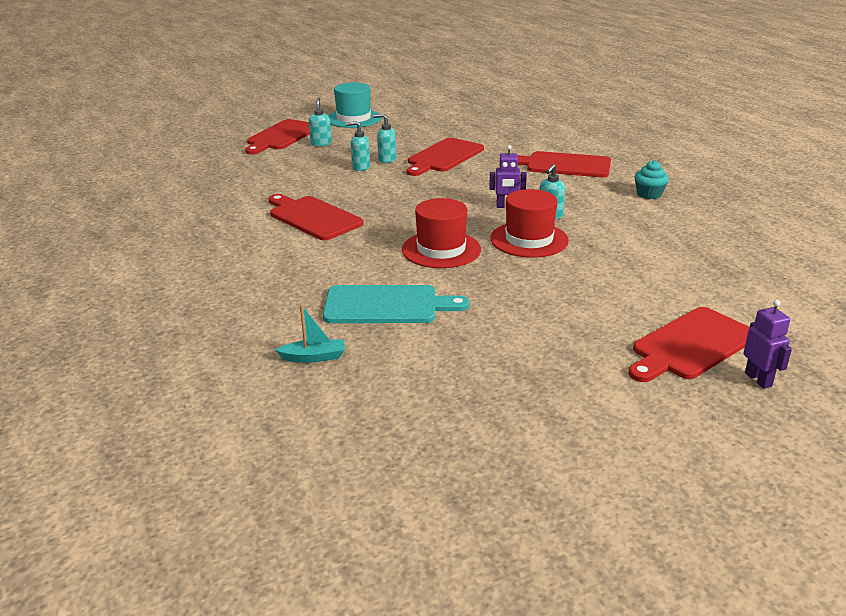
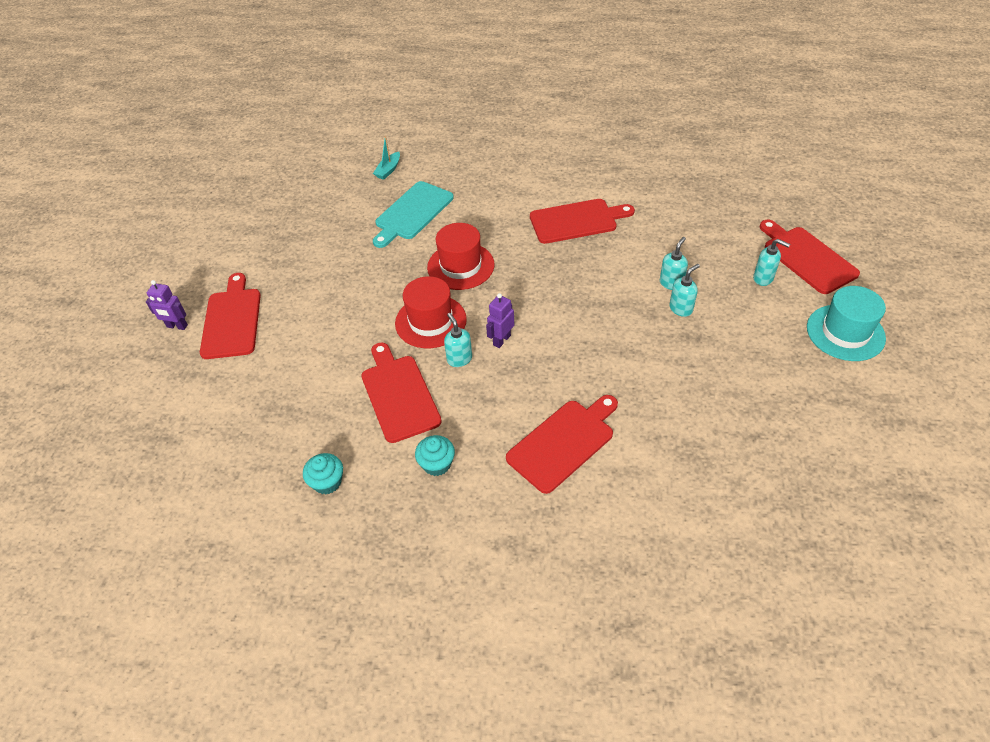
camera: 125 degrees right, 20 degrees up
red cutting board [407,138,484,176] -> red cutting board moved to [361,342,442,443]
none -> turquoise cupcake [303,453,343,495]

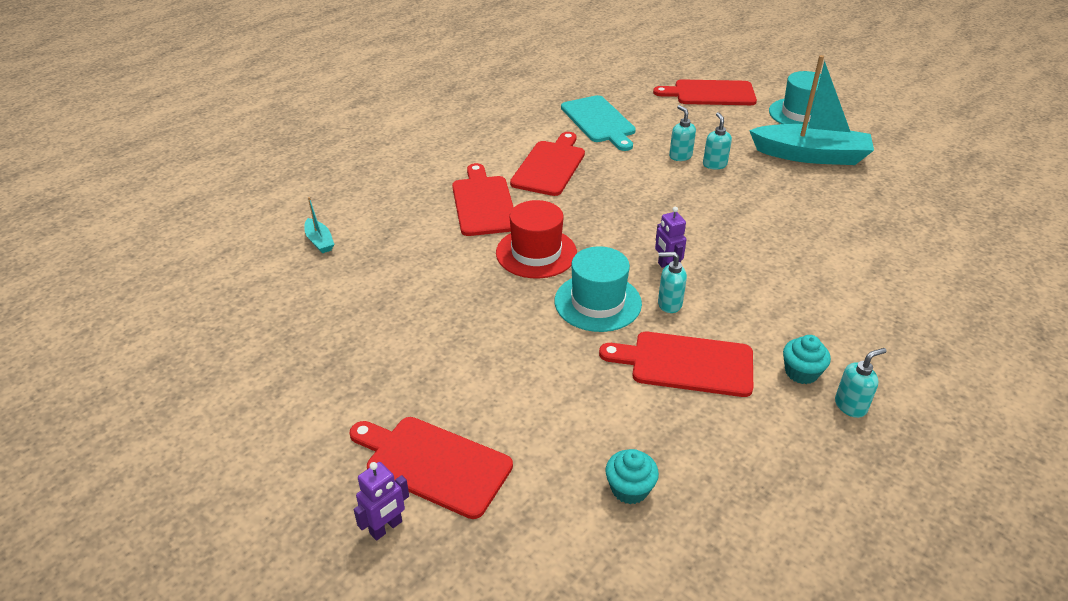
camera: 60 degrees left, 10 degrees down
turquoise cupcake [303,453,343,495] -> turquoise cupcake moved to [605,449,659,504]
turquoise cutting board [373,181,454,248] -> turquoise cutting board moved to [561,95,636,151]
red hat [395,276,467,348] -> turquoise hat [555,246,642,332]
red cutting board [506,395,618,494] -> red cutting board moved to [452,163,514,236]
turquoise soap dispenser [753,239,790,286] -> turquoise soap dispenser moved to [835,348,887,418]
none -> turquoise boat [749,55,874,165]

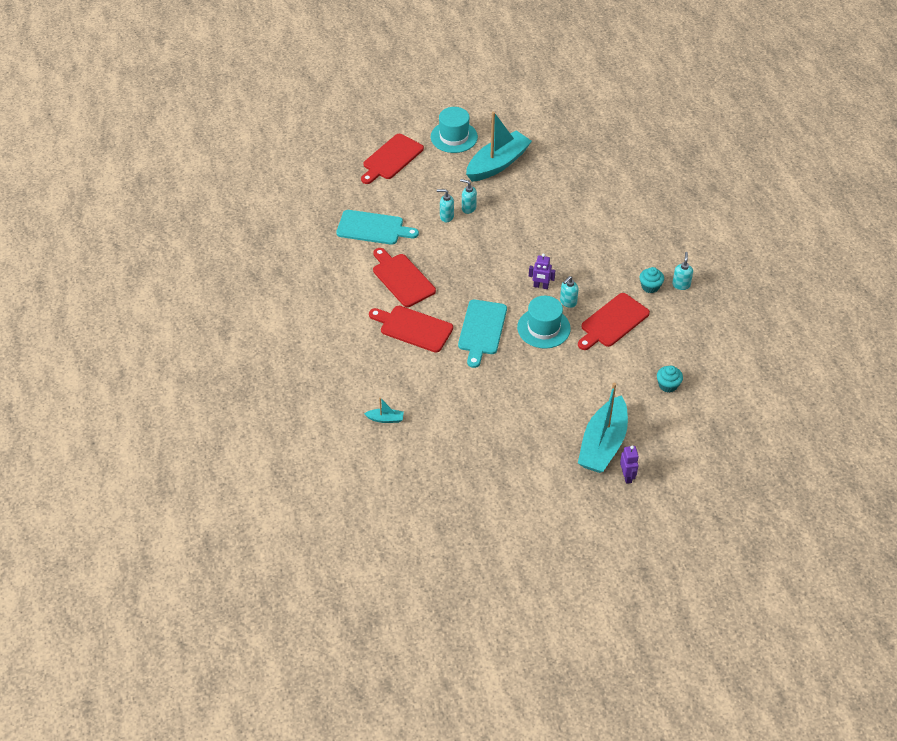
camera: 55 degrees left, 10 degrees up
red cutting board [350,417,513,519] -> turquoise boat [578,382,628,473]
red hat [496,200,577,278] -> turquoise cutting board [458,299,507,368]

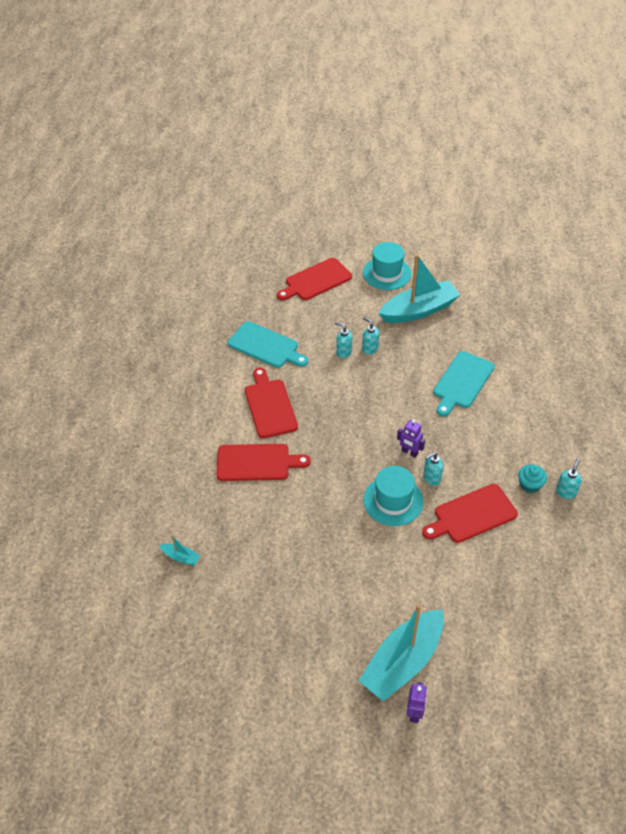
camera: 20 degrees right, 0 degrees up
red cutting board [369,306,453,353] -> red cutting board turned 135 degrees clockwise [216,444,311,481]
turquoise cutting board [458,299,507,368] -> turquoise cutting board moved to [433,351,494,417]
turquoise cupcake [657,366,683,392] -> none

